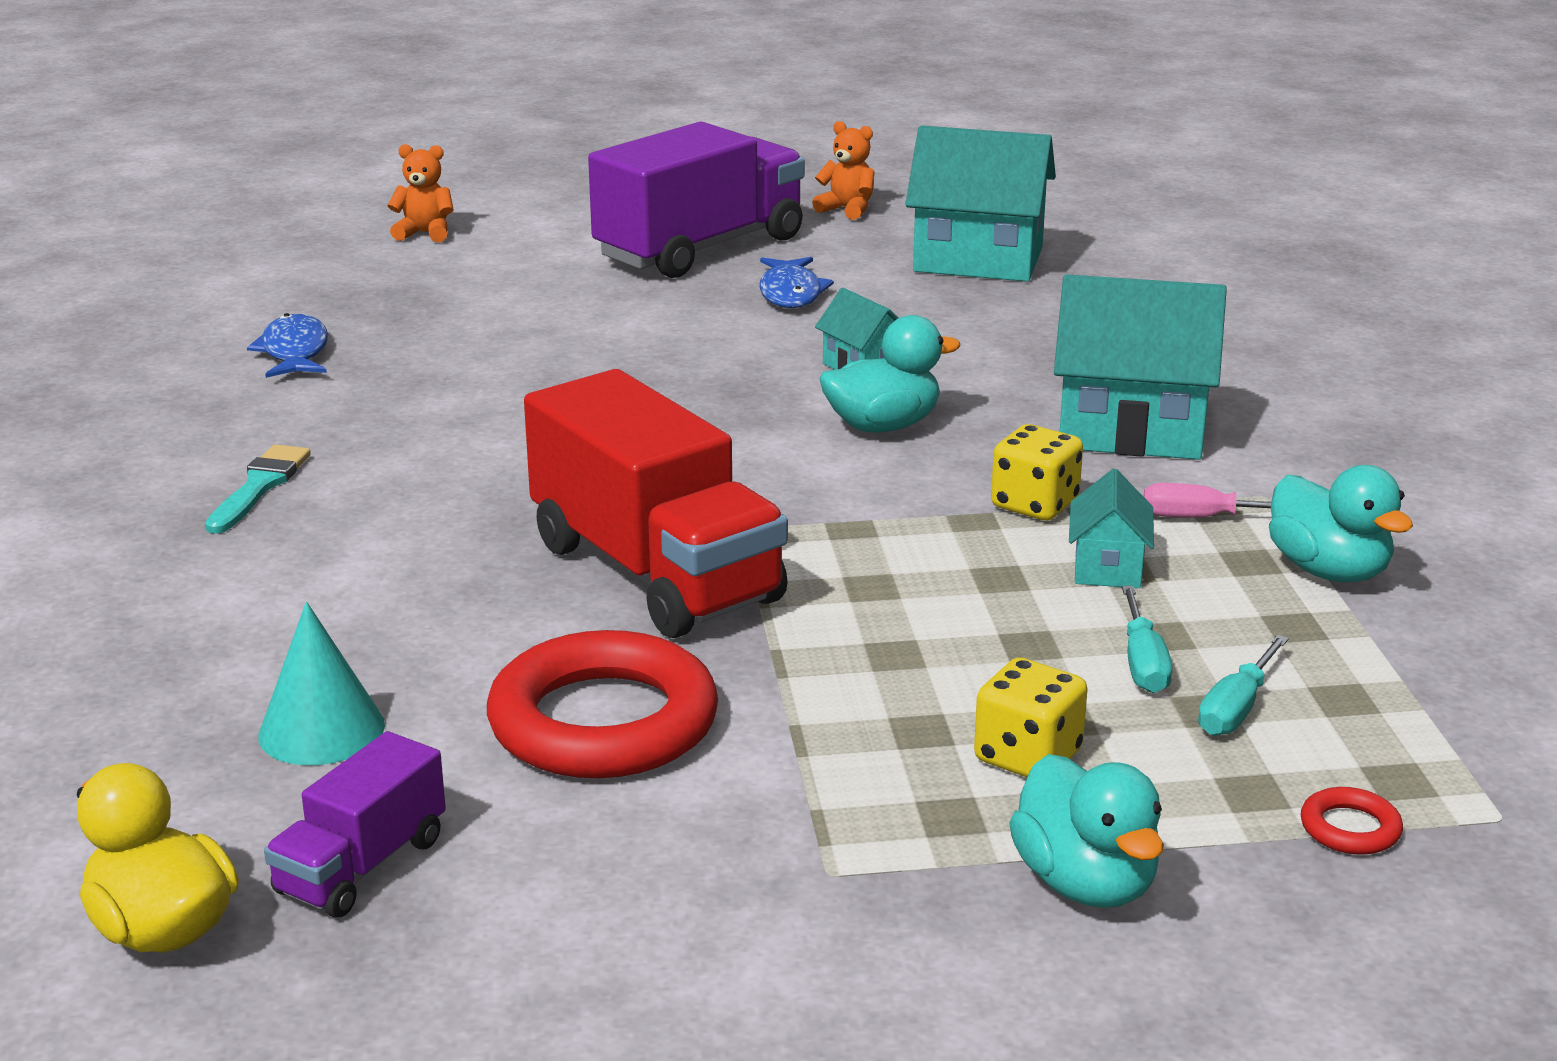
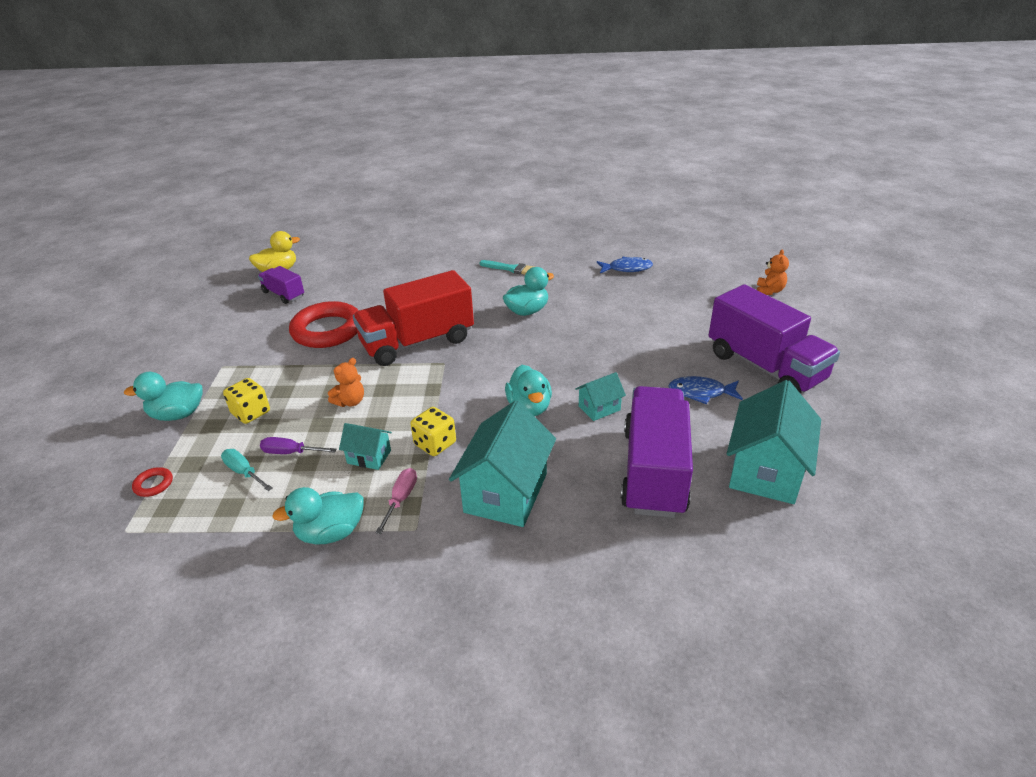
camera: 100 degrees right, 10 degrees up
turquoise cone [258,602,385,765] -> none
orange teddy bear [812,121,875,220] -> orange teddy bear moved to [328,358,364,407]
turquoise screwdriver [1122,586,1172,693] -> purple screwdriver [260,437,336,454]
none -> turquoise duck [503,267,554,316]
none -> purple truck [621,386,693,518]

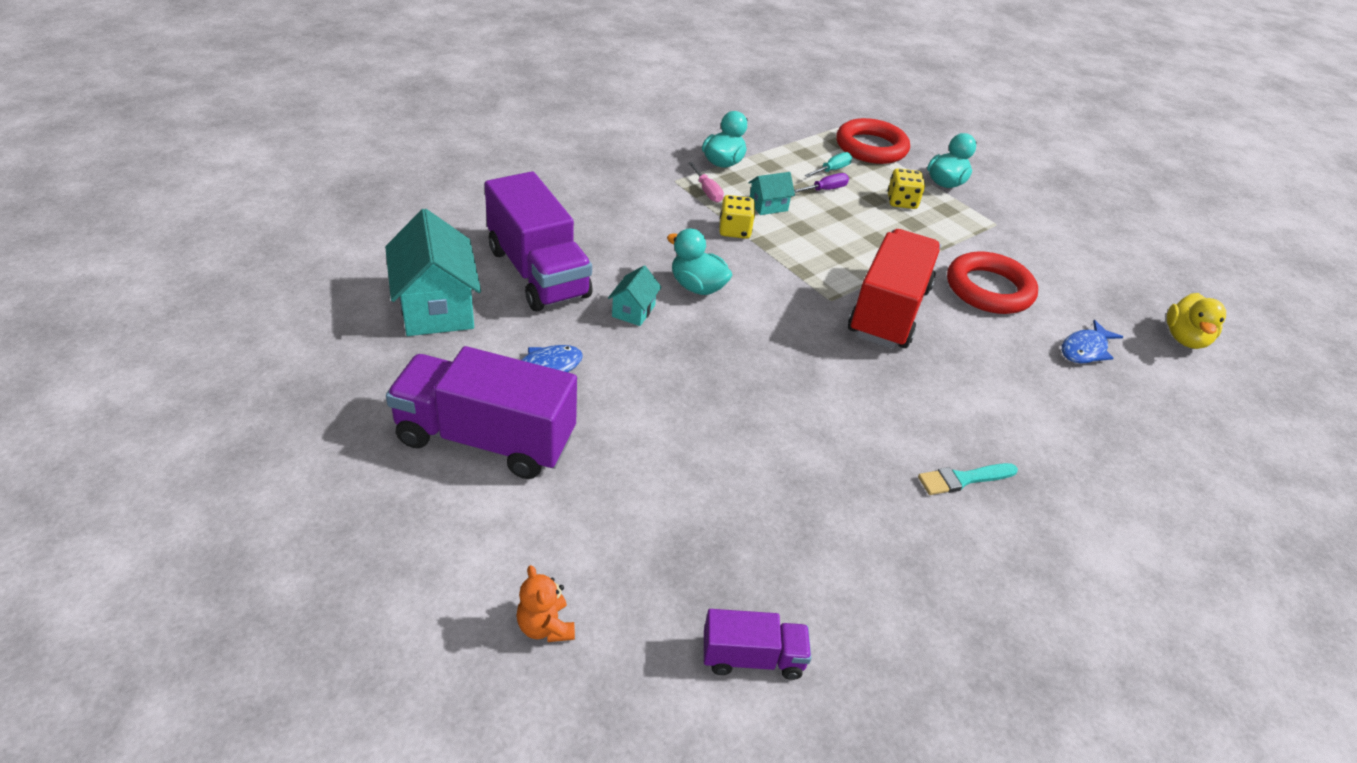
camera: 135 degrees right, 5 degrees up
red ring [132,467,173,497] -> red ring [836,118,910,164], size x2.49
turquoise screwdriver [221,449,273,491] -> turquoise screwdriver turned 45 degrees counterclockwise [805,152,852,177]
purple truck [258,266,304,304] -> purple truck moved to [704,609,811,680]
orange teddy bear [328,358,364,407] -> none
turquoise house [449,400,556,527] -> none
turquoise duck [503,267,554,316] -> none
blue fish [597,257,653,273] -> blue fish moved to [1062,320,1123,364]

